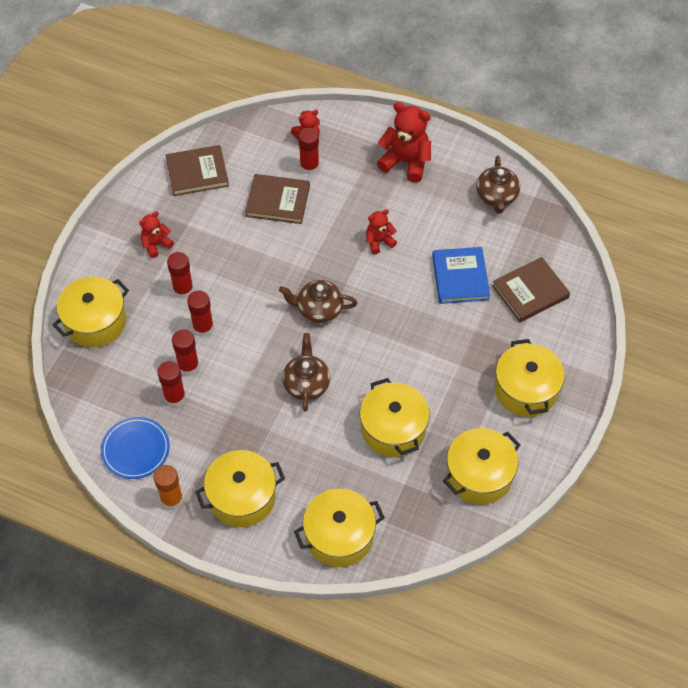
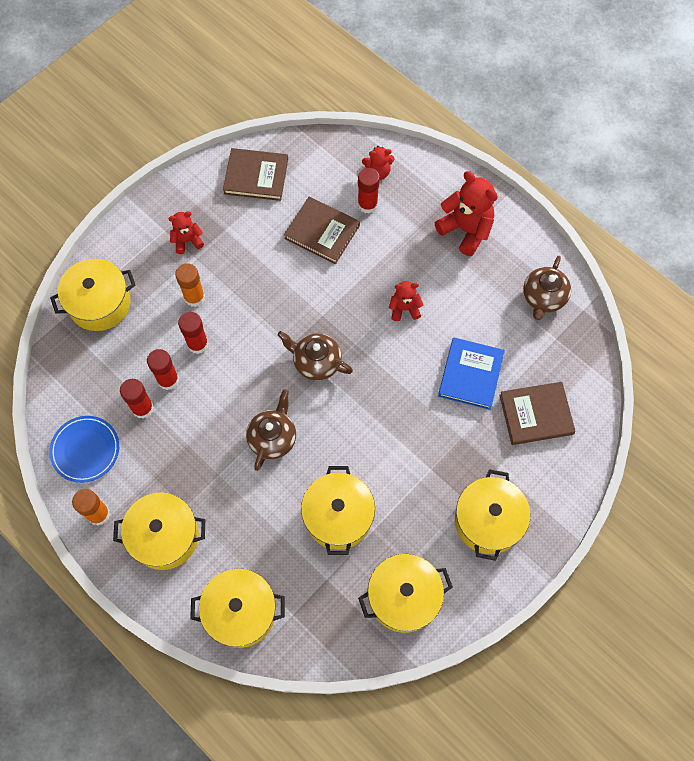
camera: 20 degrees right, 10 degrees up
red glue stick [167,252,194,298] -> orange glue stick [175,263,205,307]

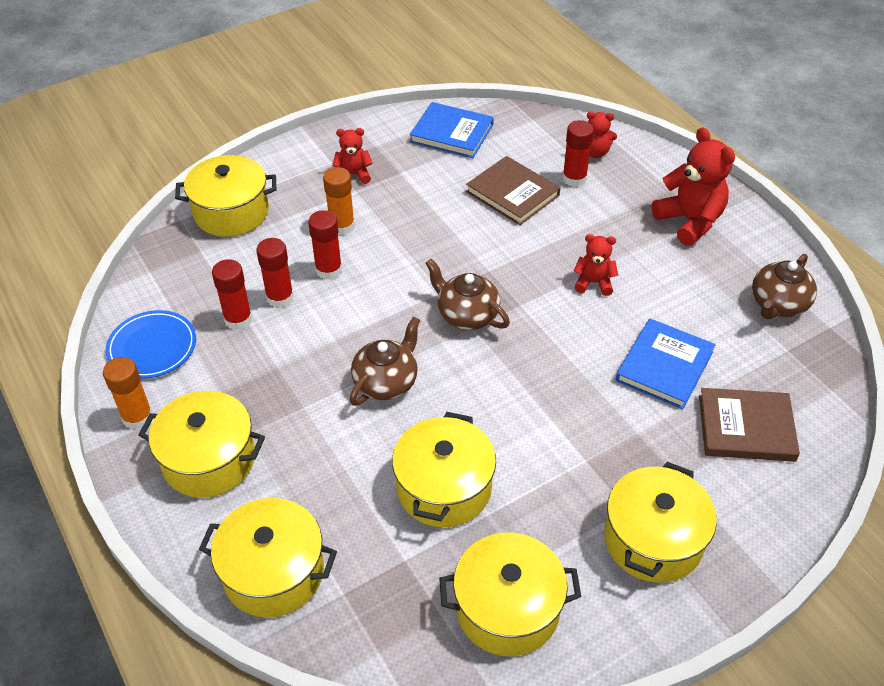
camera: 15 degrees right, 20 degrees down
brown book [223,148,288,201] -> blue book [410,102,494,158]

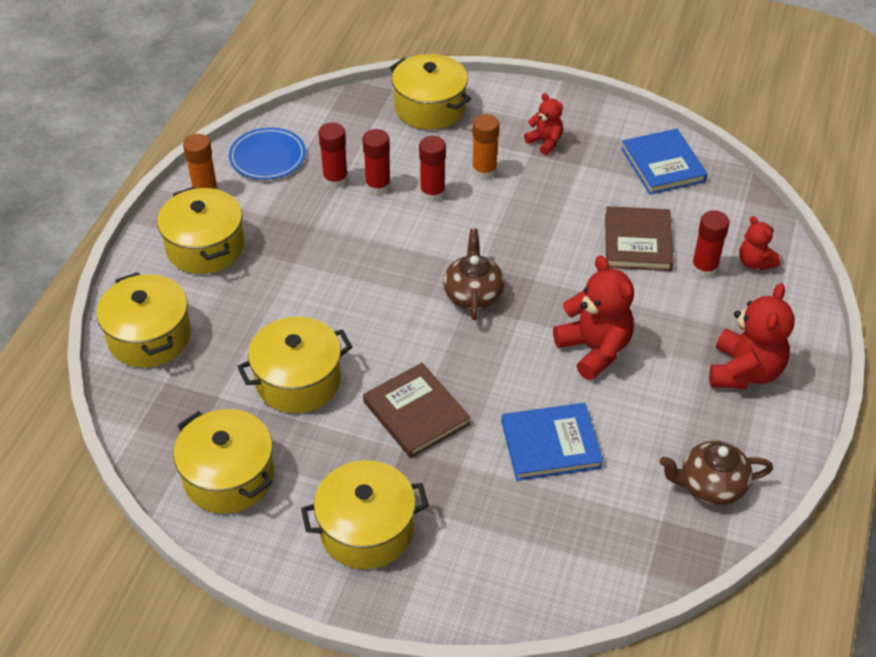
camera: 50 degrees right, 0 degrees up
brown teapot [349,317,420,406] -> none
red teddy bear [574,234,618,296] -> red teddy bear [553,255,634,380], size x1.78
brown book [699,388,800,462] -> brown book moved to [363,363,471,458]

